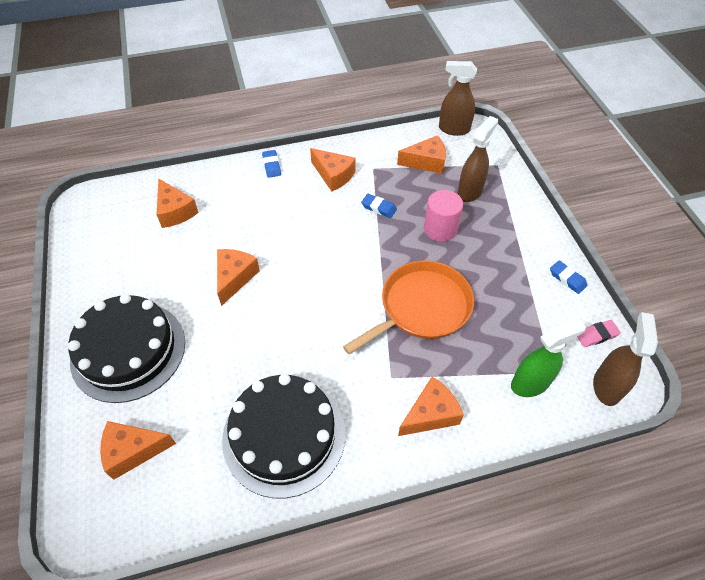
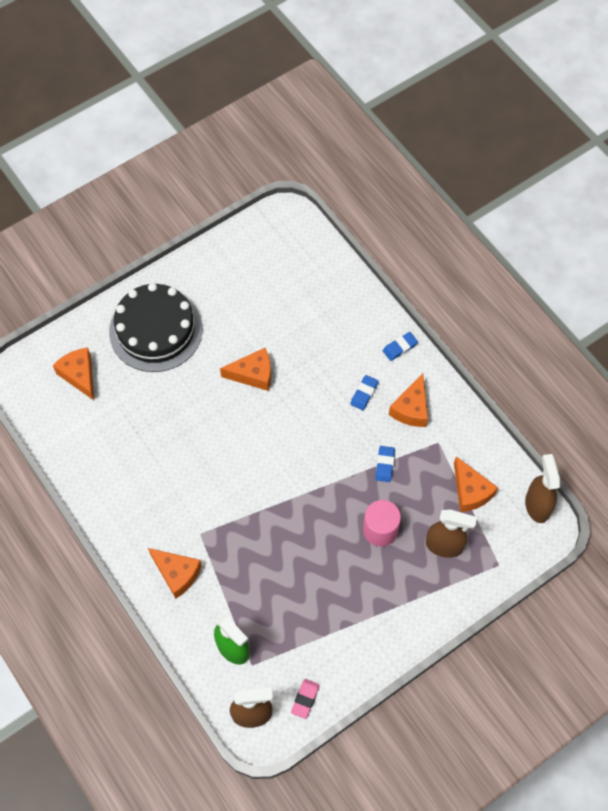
camera: 70 degrees right, 10 degrees up
orange cheese [157,178,199,228] -> none
black cake [222,374,345,498] -> none
orange pan [343,260,474,354] -> none
blue eraser [550,260,588,294] -> blue eraser moved to [350,375,378,410]
pink eraser [577,320,621,347] -> pink eraser turned 60 degrees clockwise [291,679,320,719]

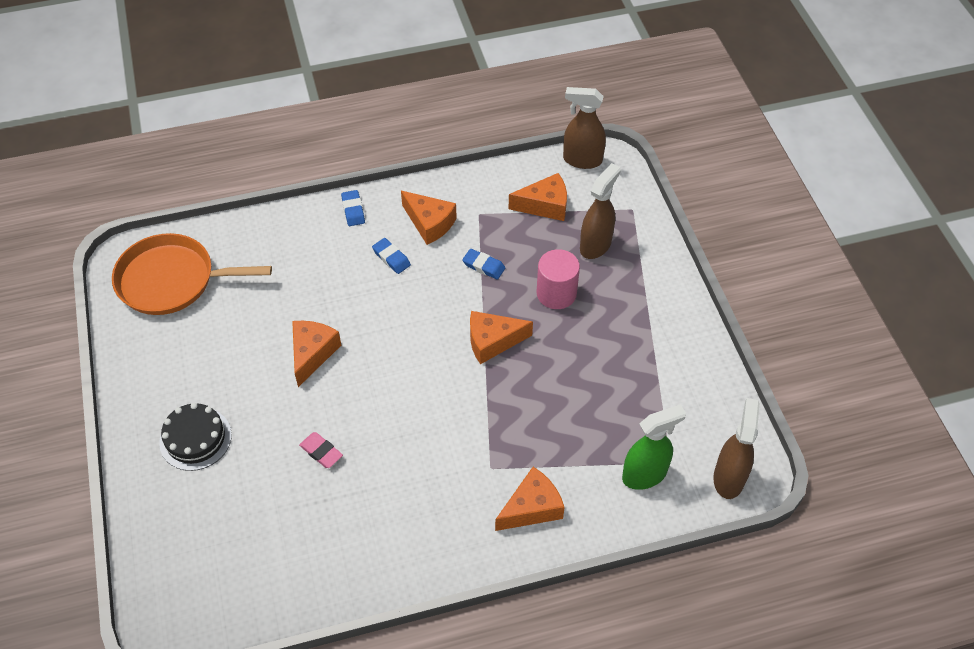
camera: 70 degrees left, 10 degrees down
orange cheese [53,347,94,400] -> orange cheese moved to [470,311,533,364]
black cake [109,283,203,372] -> black cake [159,403,232,471], size x0.57
pink eraser [291,679,320,719] -> pink eraser moved to [299,432,343,468]
none -> orange pan [112,233,272,315]

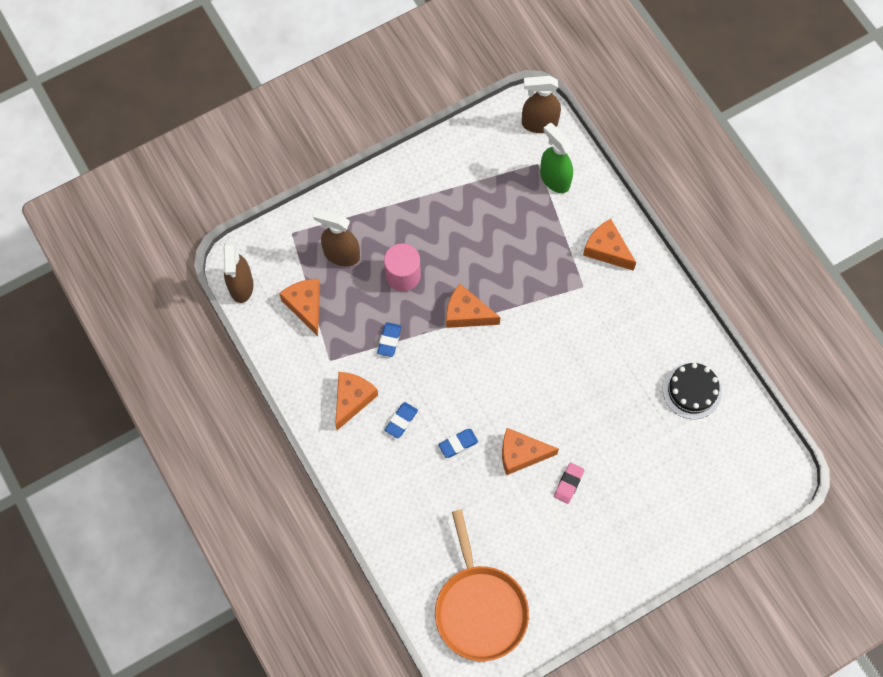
camera: 105 degrees left, 15 degrees up
black cake [159,403,232,471] -> black cake moved to [663,363,722,419]
pink eraser [299,432,343,468] -> pink eraser moved to [554,463,584,504]
blue eraser [341,190,365,226] -> blue eraser moved to [438,429,478,458]
orange cheese [470,311,533,364] -> orange cheese turned 135 degrees clockwise [446,284,501,328]

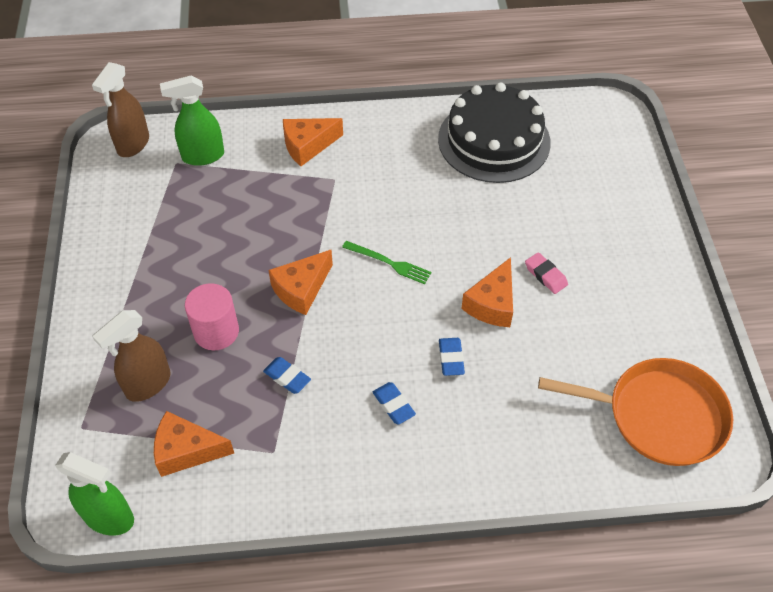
camera: 65 degrees left, 15 degrees down
brown spray bottle [223,241,254,303] -> green spray bottle [55,452,134,535]
orange cheese [335,372,378,430] -> none
black cake [663,363,722,419] -> black cake [438,83,551,183], size x1.77
none -> green fork [342,241,431,284]

